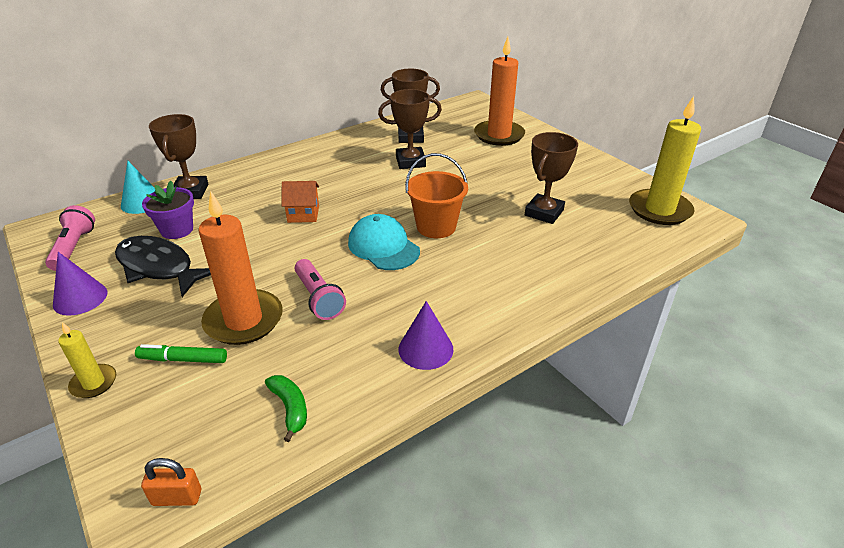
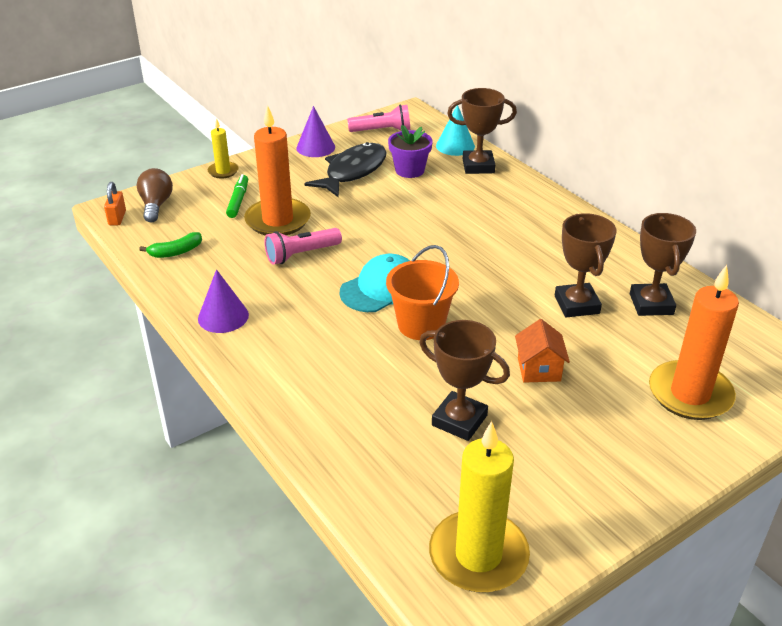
camera: 90 degrees right, 0 degrees up
orange house [282,181,319,223] -> orange house moved to [515,319,570,383]
none -> brown light bulb [137,168,173,222]

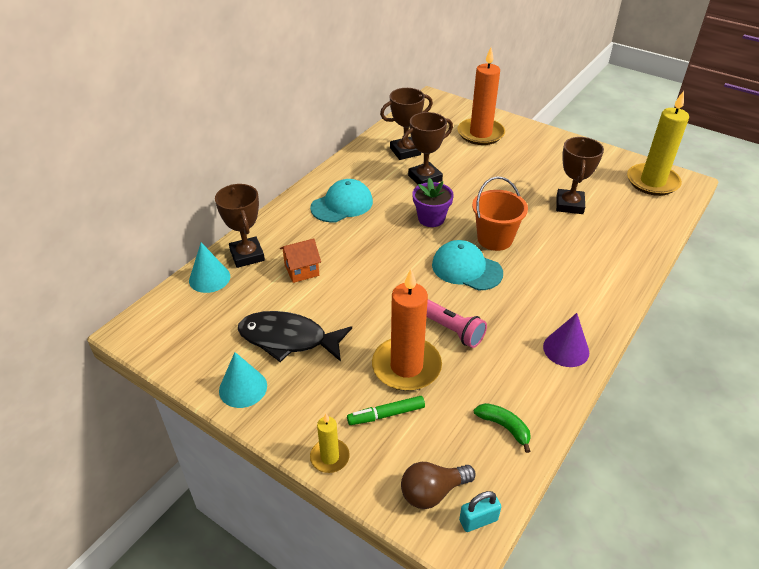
camera: 110 degrees left, 5 degrees up
orange padlock [104,182,126,226] -> turquoise padlock [459,491,501,532]
purple cone [296,106,335,157] -> turquoise cone [219,352,267,408]
pink flashlight [347,104,410,132] -> none
purple flower pot [388,125,433,178] -> purple flower pot moved to [412,178,454,227]
orange house [515,319,570,383] -> orange house moved to [280,238,321,283]
none -> turquoise cap [310,179,373,222]

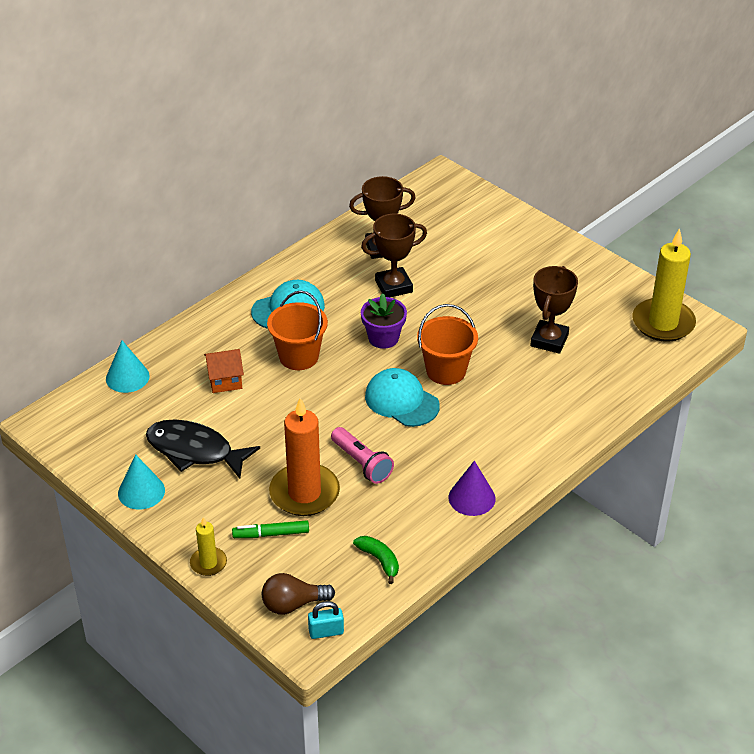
camera: 10 degrees right, 0 degrees up
brown trophy [215,184,265,268] -> none
orange candle [457,48,505,145] -> none
none -> orange bucket [267,290,328,370]

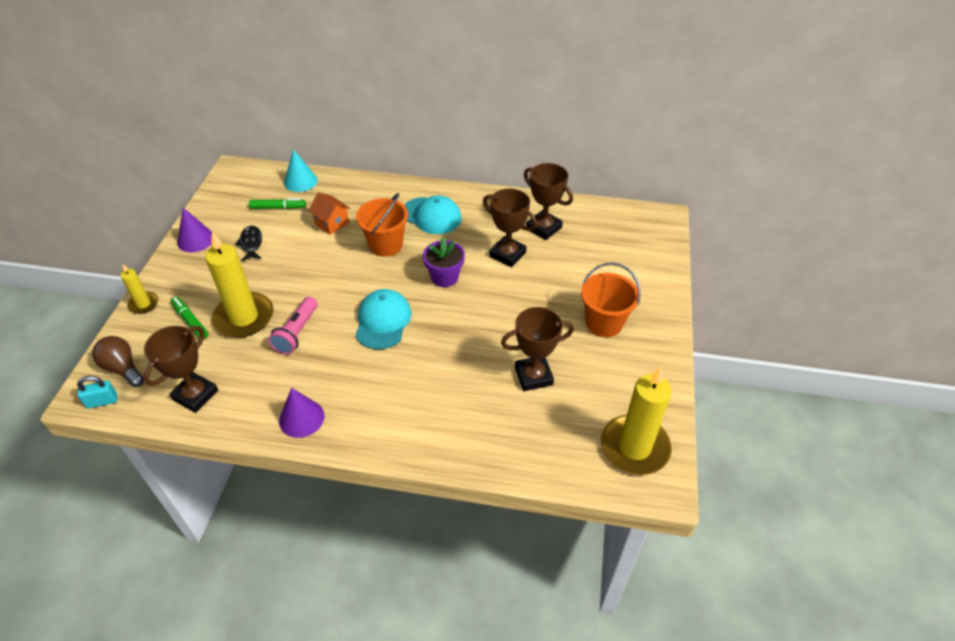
camera: 55 degrees right, 5 degrees up
turquoise cone [118,454,165,510] -> purple cone [177,208,212,252]
black fish [146,419,260,479] -> black fish [235,226,262,262], size x0.54
orange candle [269,398,340,516] -> yellow candle [205,232,273,337]
turquoise padlock [308,601,344,639] -> turquoise padlock turned 60 degrees counterclockwise [77,376,117,409]
green banana [353,536,399,584] -> brown trophy [143,326,218,413]
orange bucket [417,304,478,385] -> orange bucket moved to [581,262,641,337]
none -> green marker [249,198,306,209]

